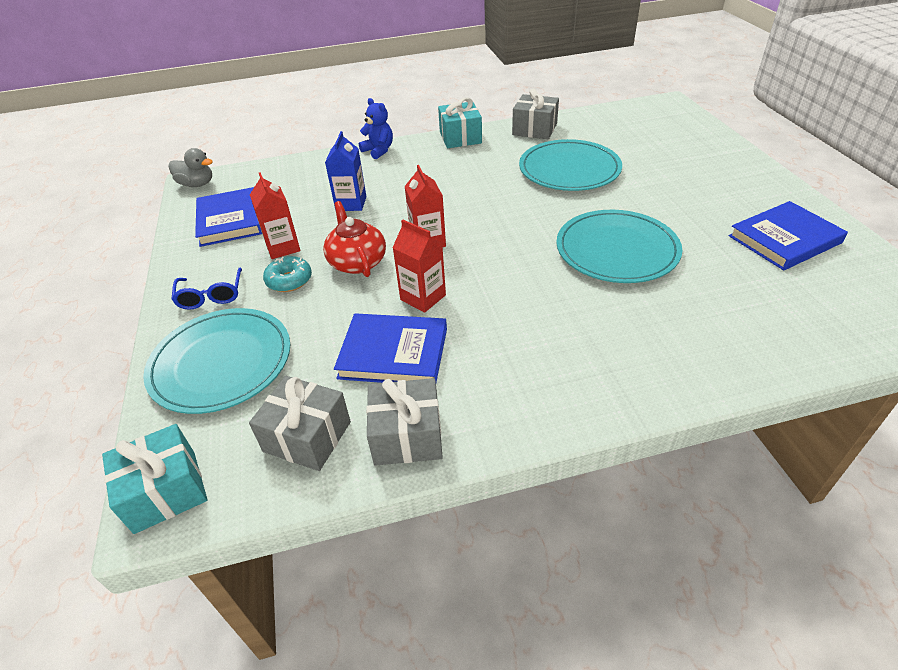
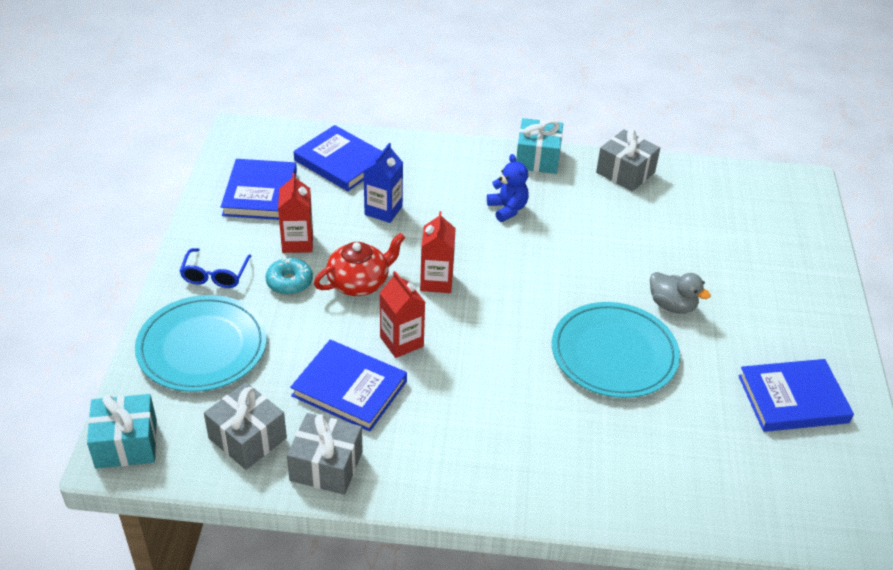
camera: 15 degrees right, 0 degrees up
grey duck [169,148,213,187] -> grey duck moved to [650,272,711,314]
red teapot [323,201,386,277] -> red teapot turned 60 degrees clockwise [314,233,405,296]
blue teddy bear [359,98,393,159] -> blue teddy bear moved to [487,154,529,222]
turquoise plate [519,139,622,191] -> none
none -> blue book [294,125,382,191]

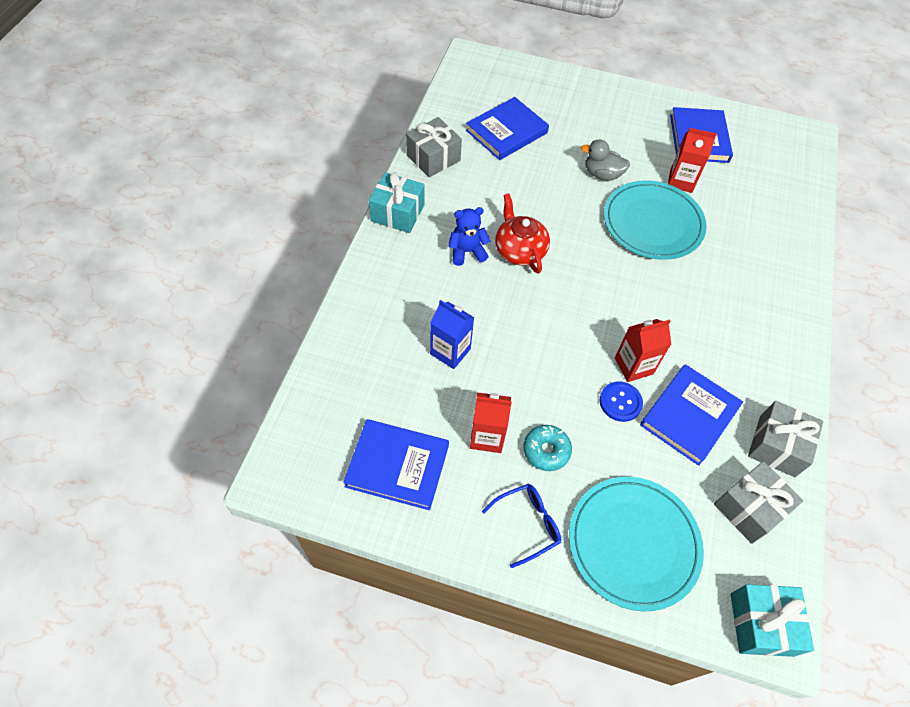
camera: 80 degrees left, 15 degrees up
blue glasses [179,248,251,288] -> blue glasses turned 45 degrees counterclockwise [482,484,561,568]
blue book [294,125,382,191] -> blue book moved to [466,97,549,160]
red teapot [314,233,405,296] -> red teapot moved to [495,193,550,274]
red carton [420,211,456,293] -> red carton moved to [668,128,717,193]
grey duck [650,272,711,314] -> grey duck turned 120 degrees counterclockwise [581,139,630,181]
none -> blue button [600,382,643,422]

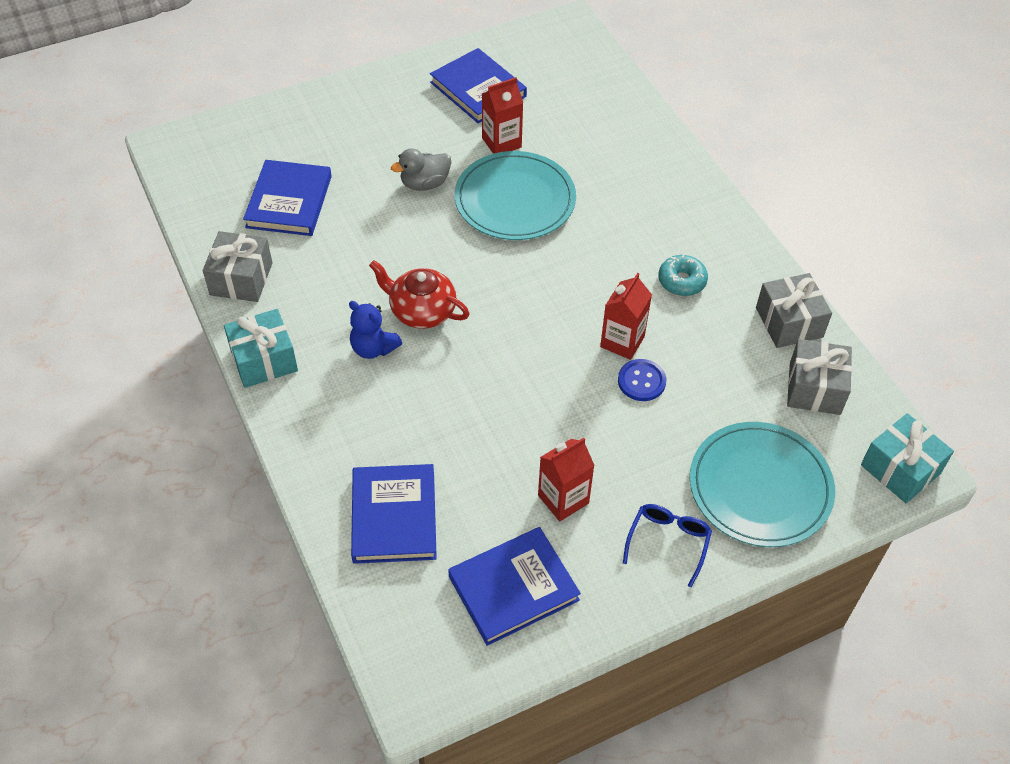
camera: 40 degrees left, 5 degrees down
blue carton [430,300,475,369] -> none
blue teddy bear [448,207,490,266] -> blue teddy bear turned 90 degrees counterclockwise [349,301,402,359]
turquoise donut [523,425,572,471] -> turquoise donut moved to [658,254,708,296]
blue book [640,364,743,466] -> blue book moved to [351,464,437,564]

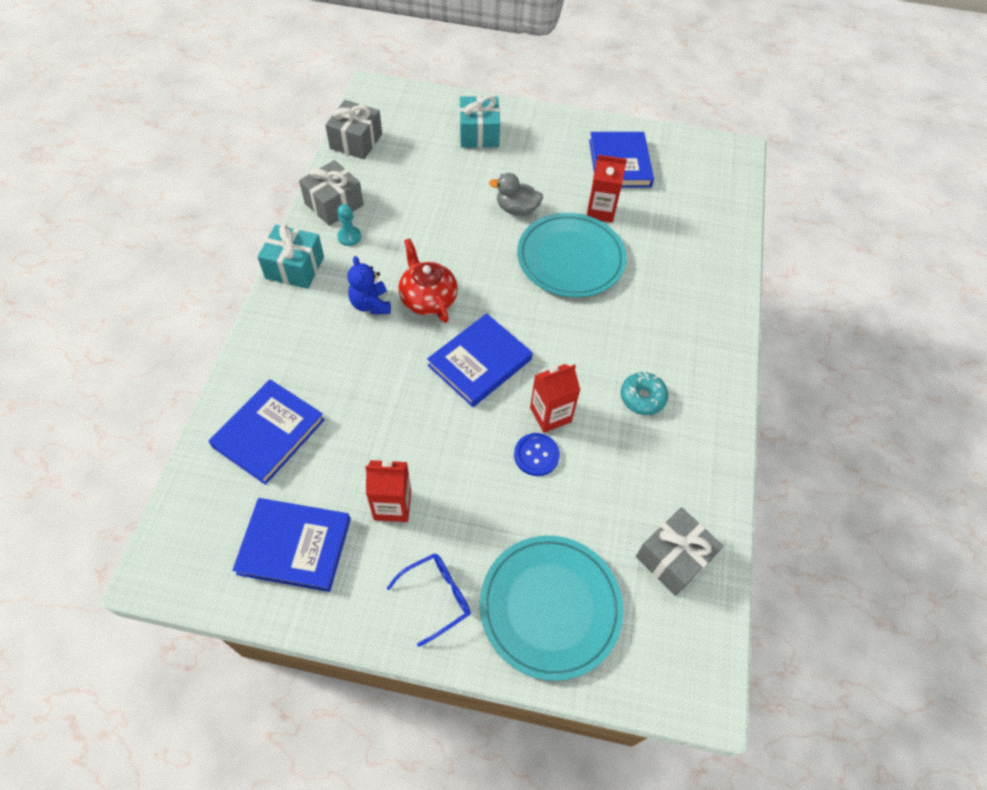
camera: 35 degrees right, 5 degrees up
blue book [243,160,332,236] -> blue book moved to [427,313,532,407]
grey gift [756,273,832,348] -> grey gift moved to [325,100,382,159]
turquoise gift [861,413,954,503] -> turquoise gift moved to [460,95,500,148]
none -> turquoise pawn [337,204,361,246]

